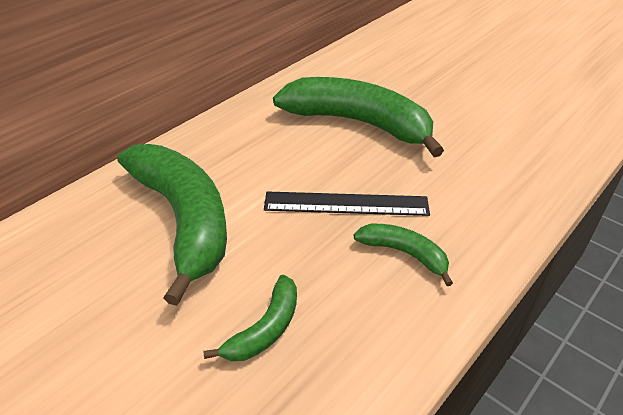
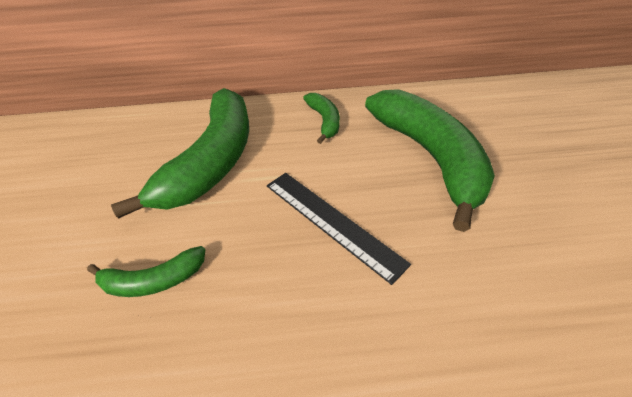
camera: 45 degrees right, 5 degrees up
green banana [354,224,453,286] -> green banana moved to [303,93,340,144]

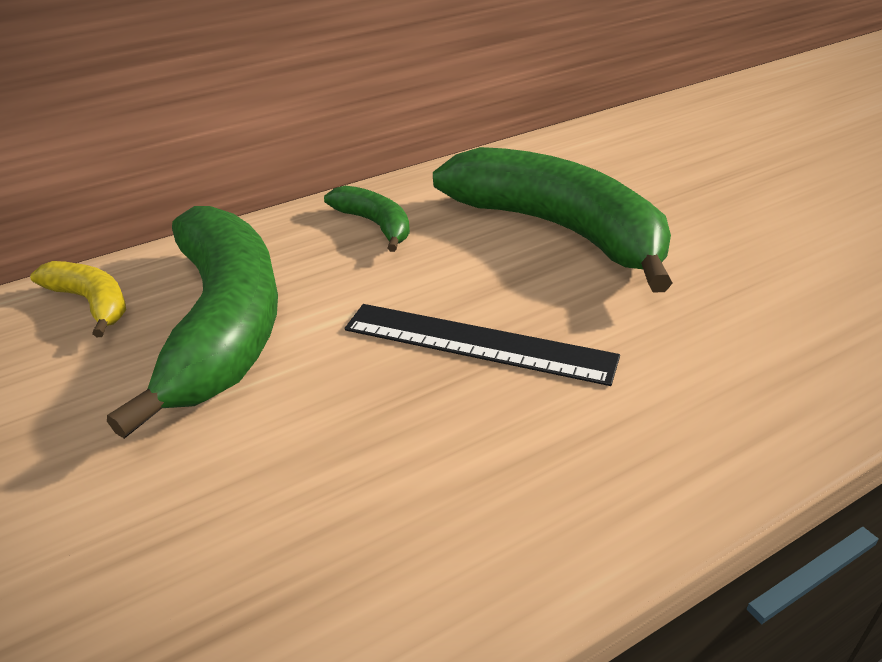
camera: 25 degrees left, 10 degrees down
green banana [87,246,205,297] -> none
none -> yellow banana [30,261,126,337]

